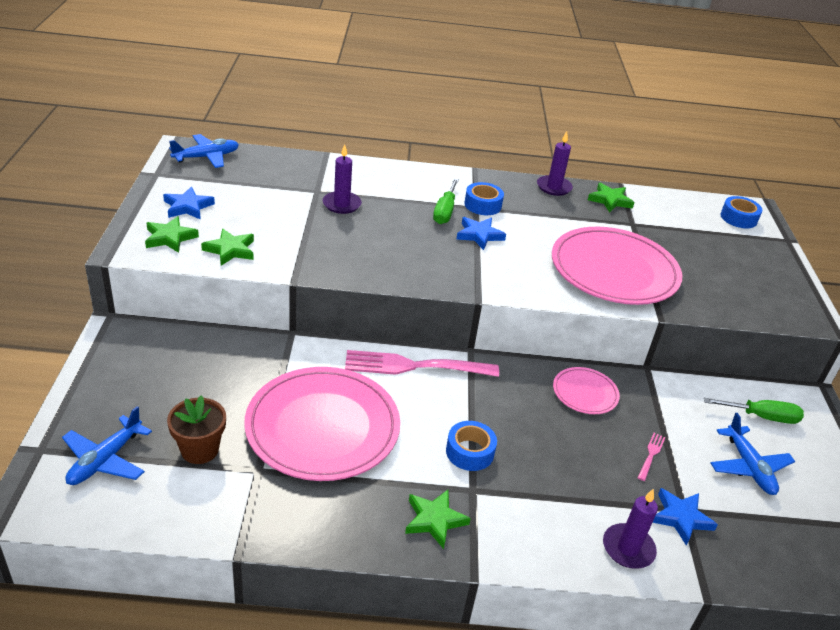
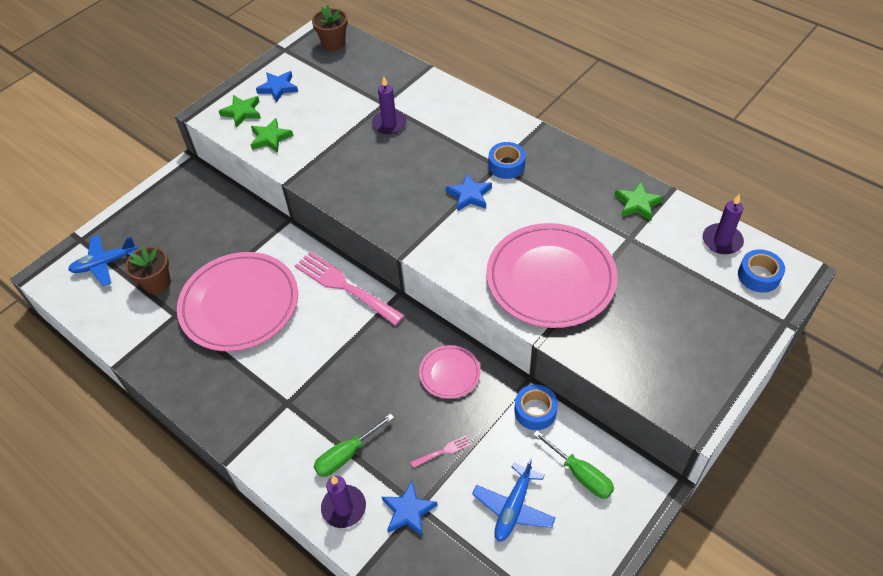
camera: 45 degrees right, 15 degrees up
blue plane [169,134,239,168] -> brown flower pot [312,5,348,51]
green star [405,490,471,549] -> none
green screwdriver [433,178,459,224] -> green screwdriver moved to [313,413,394,477]
blue tape [446,421,497,471] -> blue tape moved to [515,384,558,430]
purple candle [537,131,573,196] -> purple candle moved to [703,194,744,254]

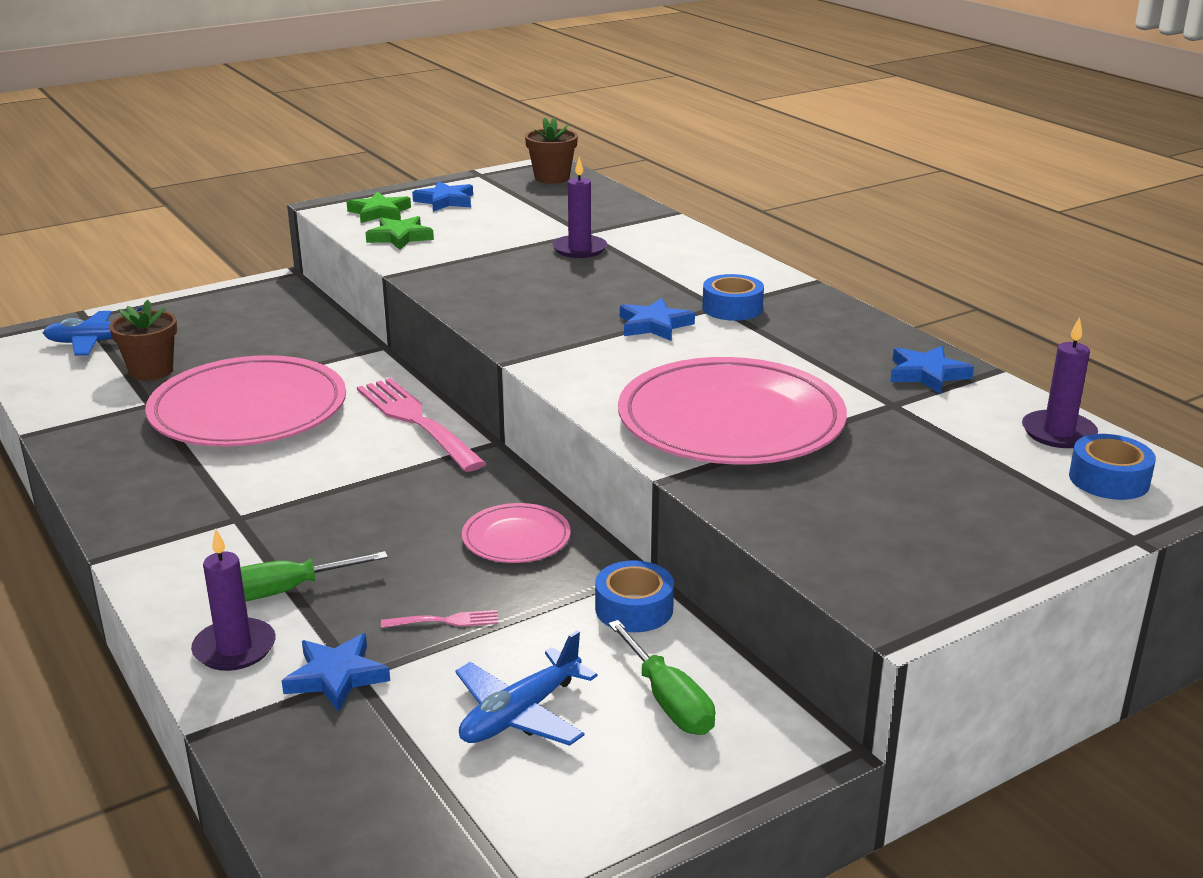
camera: 15 degrees right, 25 degrees down
green star [615,181,664,221] -> blue star [890,346,974,394]

